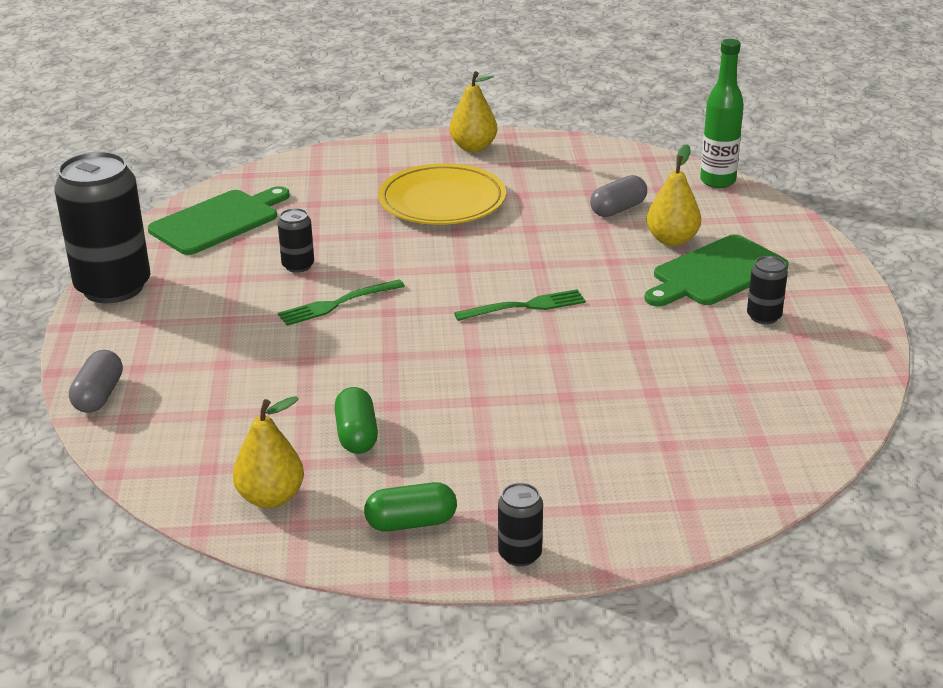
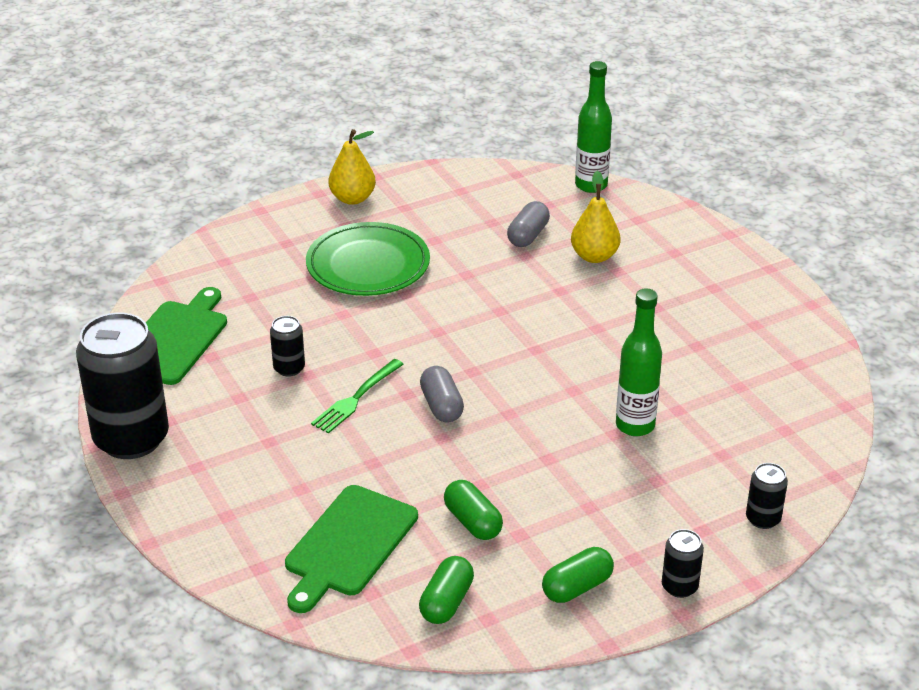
camera: 25 degrees left, 5 degrees up
grey capsule [69,350,123,413] -> grey capsule moved to [420,366,464,423]
yellow pear [233,396,304,508] -> green capsule [419,556,474,624]
yellow plate [378,163,506,225] -> green plate [306,222,430,296]
green fork [454,289,586,321] -> none
green cutting board [644,234,789,306] -> green cutting board moved to [285,485,418,613]
black can [747,256,788,324] -> black can moved to [746,463,788,529]
none -> green bottle [616,288,662,436]

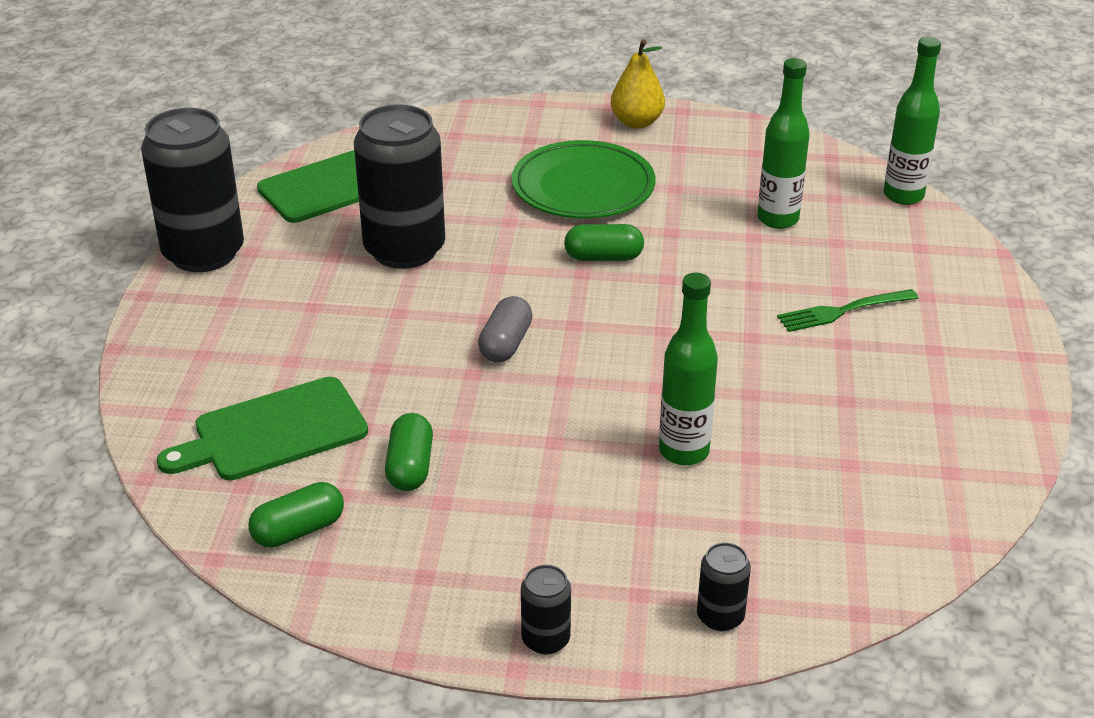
camera: 35 degrees right, 0 degrees up
black can [270,316,305,377] -> black can [354,104,445,269], size x2.27
green fork [311,359,404,434] -> green fork moved to [777,289,919,332]
grey capsule [507,201,550,247] -> green bottle [757,58,810,229]
green capsule [542,547,614,603] -> green capsule moved to [564,224,644,261]
yellow pear [571,171,621,263] -> none

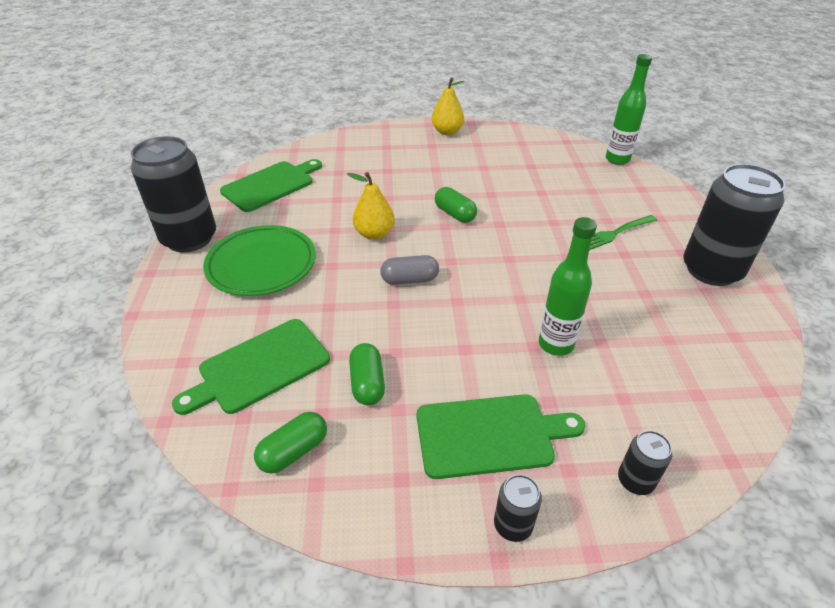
camera: 10 degrees left, 5 degrees up
black can [354,104,445,269] -> black can moved to [683,164,786,286]
grey capsule [478,296,533,362] -> grey capsule turned 75 degrees clockwise [380,255,439,285]
green plate [512,140,656,219] -> green plate moved to [203,225,316,296]
green capsule [564,224,644,261] -> green capsule turned 60 degrees clockwise [435,187,477,223]
green bottle [757,58,810,229] -> none
none -> yellow pear [347,172,394,240]
none -> green cutting board [417,394,585,479]

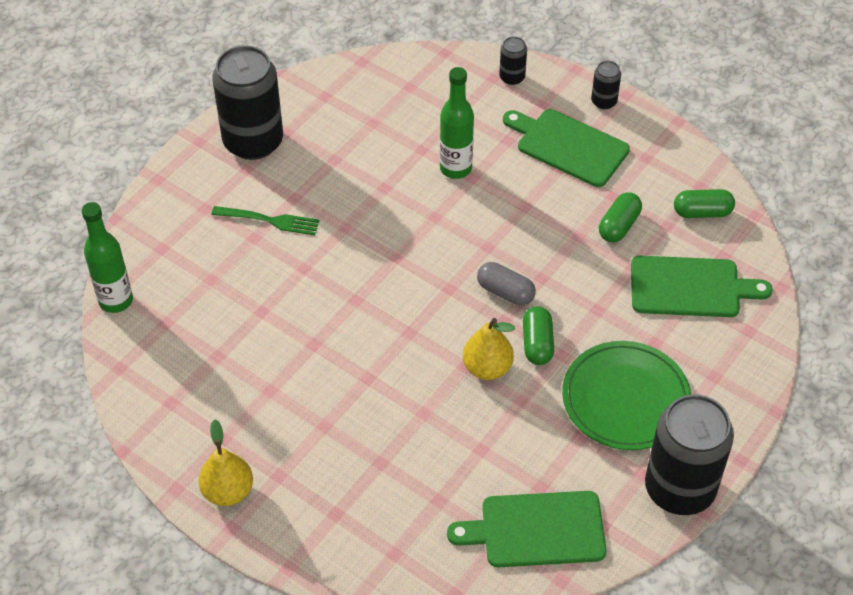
camera: 140 degrees left, 10 degrees up
green capsule [435,187,477,223] -> green capsule moved to [523,306,554,365]

